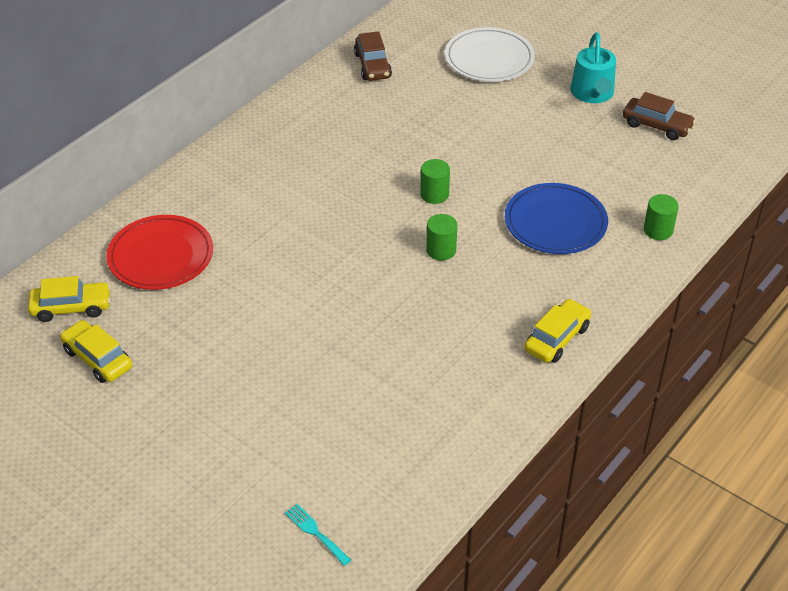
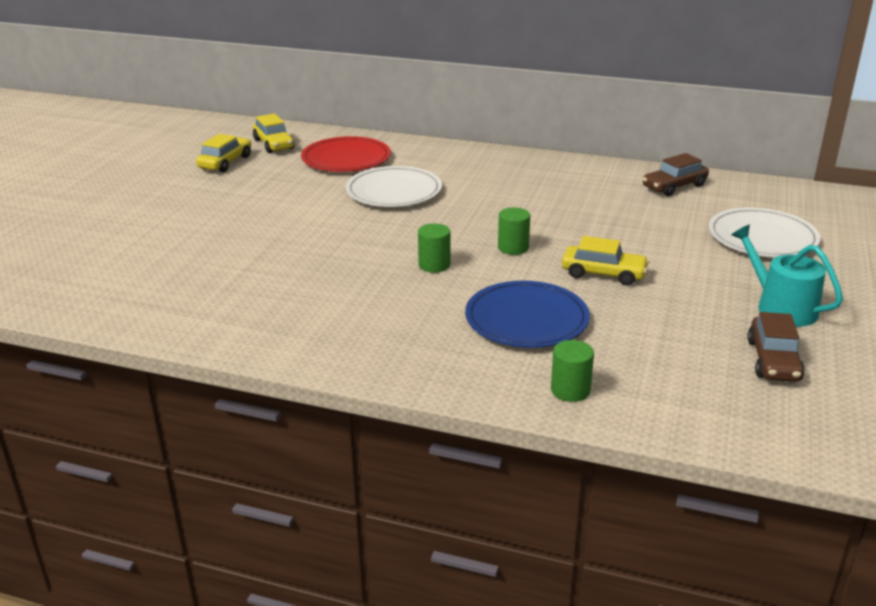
camera: 70 degrees right, 15 degrees down
turquoise fork [285,504,351,566] -> none
yellow car [524,298,591,363] -> yellow car moved to [562,236,649,286]
turquoise watering can [570,32,616,103] -> turquoise watering can turned 75 degrees clockwise [731,225,843,327]
none -> white plate [346,166,442,207]

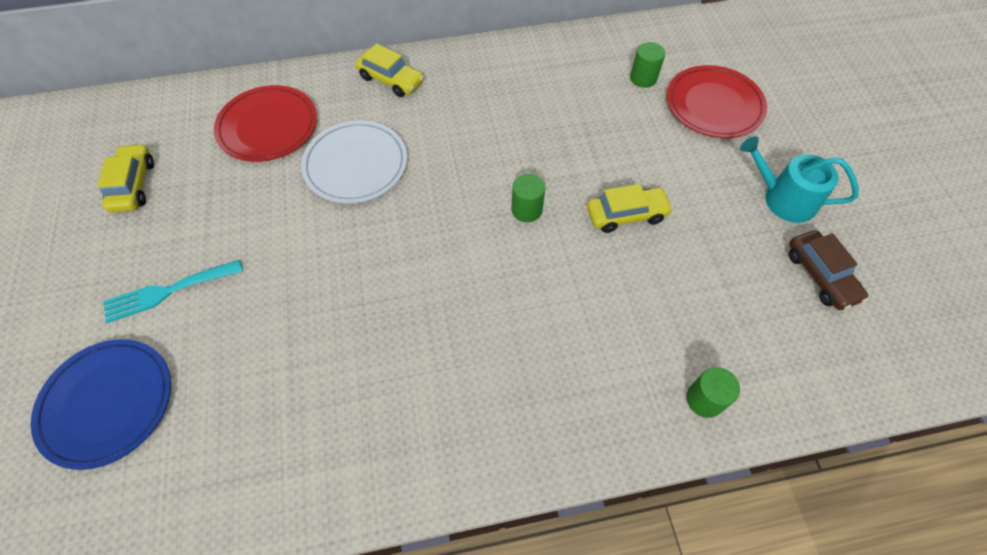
camera: 30 degrees left, 30 degrees up
yellow car [253,113,294,153] -> yellow car moved to [355,43,424,97]
green cylinder [418,223,450,272] -> green cylinder moved to [630,42,665,88]
blue plate [465,281,590,348] -> blue plate moved to [31,339,171,470]
brown car [643,153,709,196] -> none
white plate [708,208,821,257] -> red plate [667,65,767,138]
none -> turquoise fork [103,260,243,323]

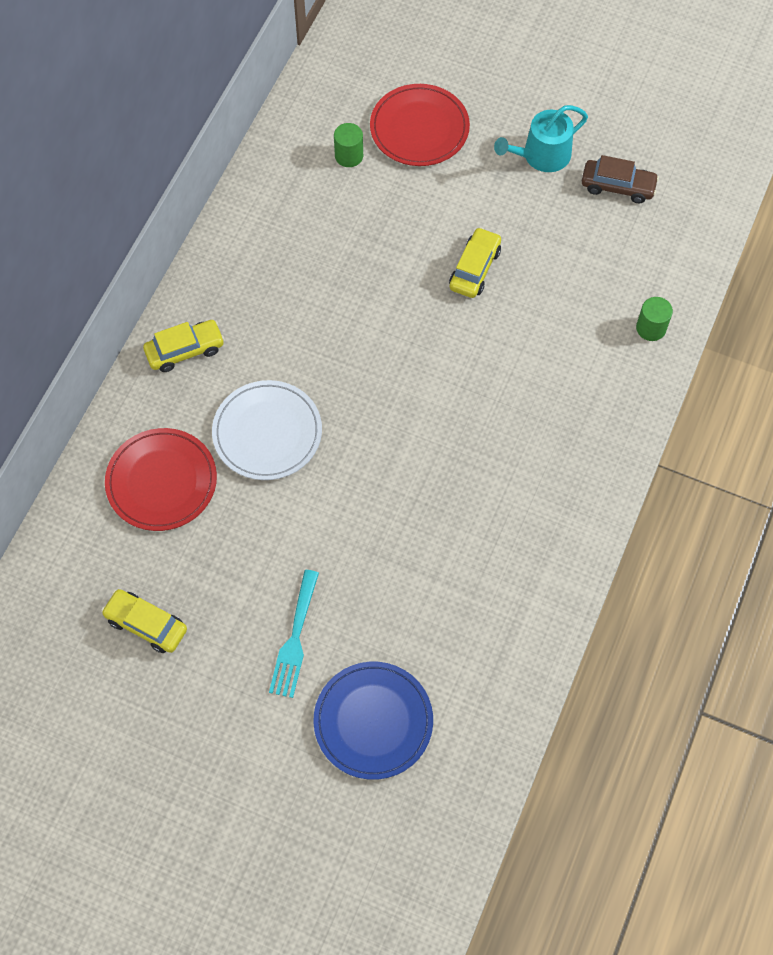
camera: 55 degrees left, 5 degrees up
green cylinder [511,174,545,222] -> none

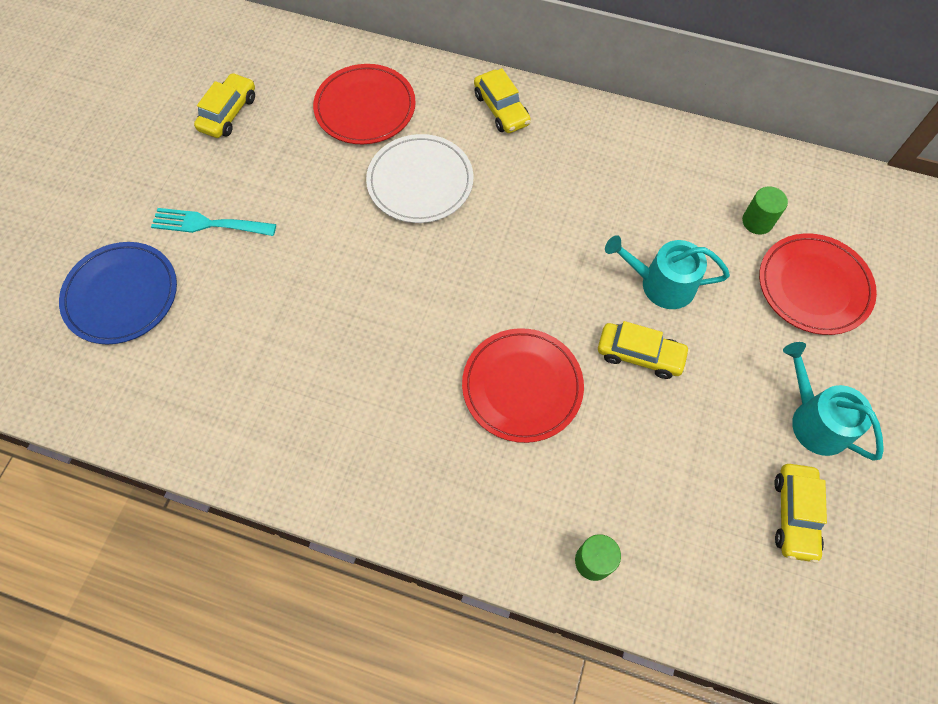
camera: 85 degrees right, 0 degrees up
brown car [582,155,659,204] -> yellow car [774,464,827,563]
none -> red plate [462,328,584,443]
none -> turquoise watering can [605,235,730,309]

